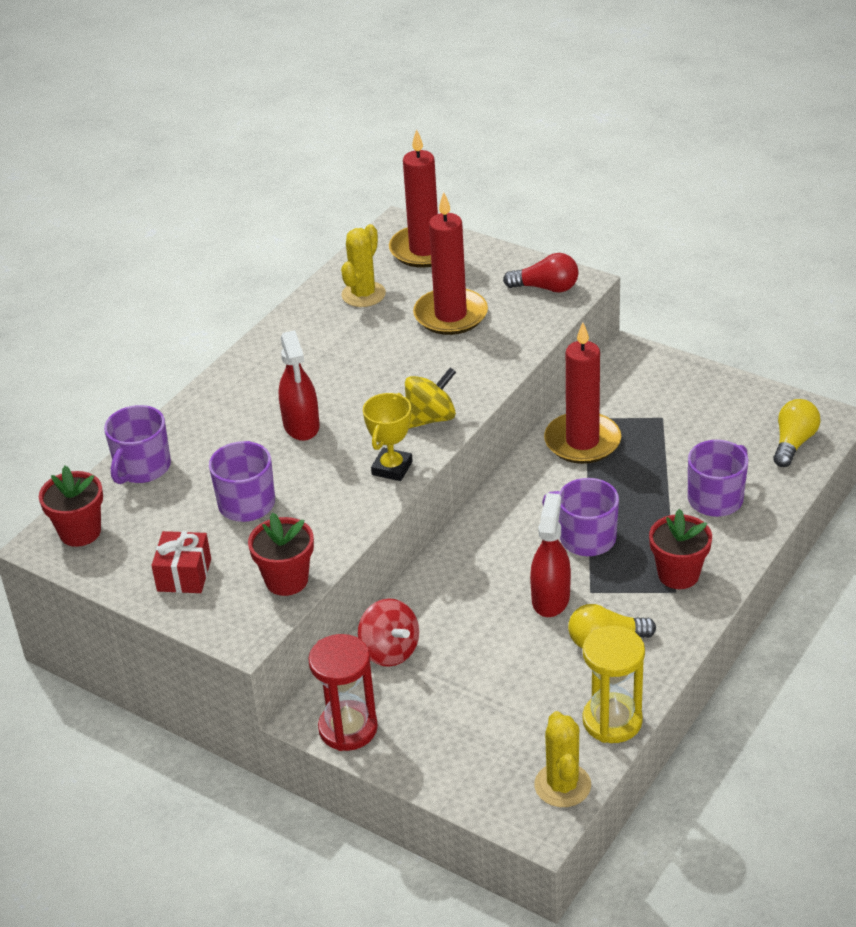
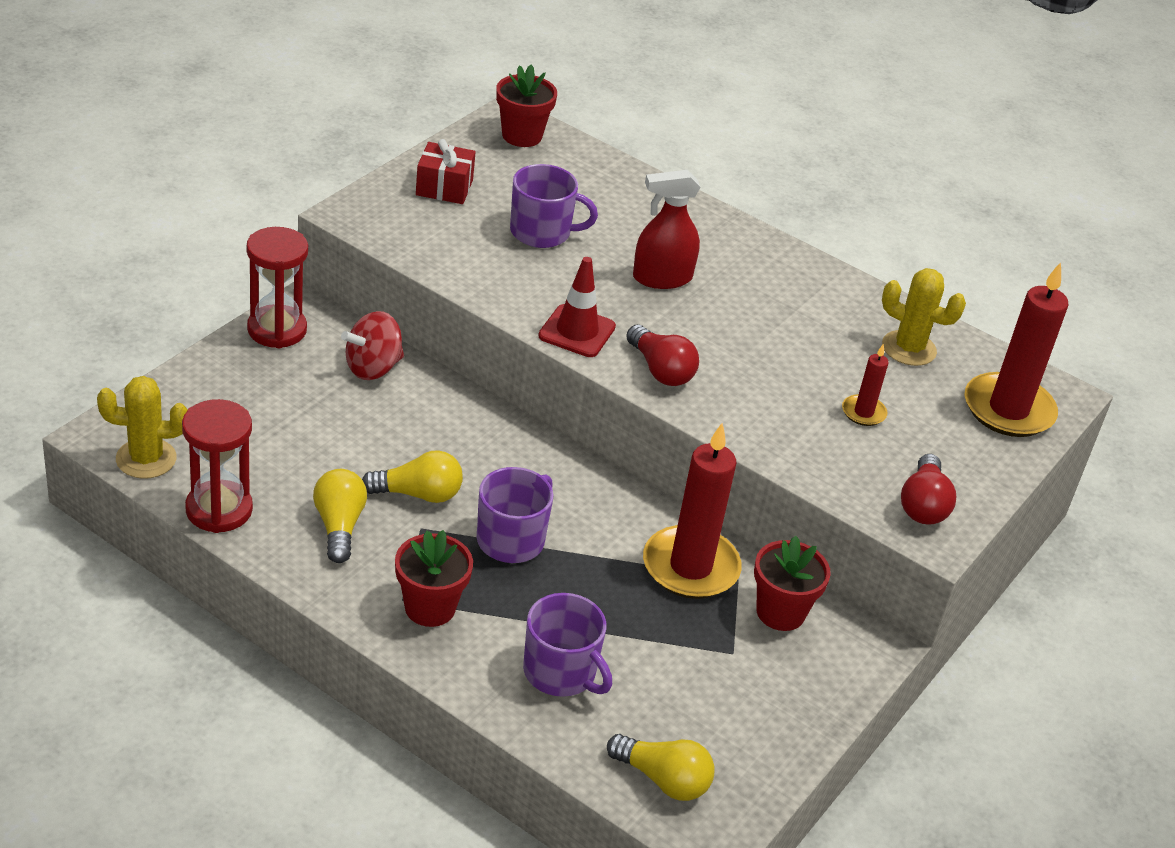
camera: 85 degrees right, 0 degrees up
purple mug [104,405,171,484] -> none
red flower pot [248,513,314,596] -> red flower pot moved to [754,536,831,631]
yellow trophy [363,393,413,481] -> red traffic cone [538,257,616,357]
yellow spinning top [405,367,456,429] -> red light bulb [626,325,699,386]
red candle [413,192,488,335] -> red candle [842,344,888,426], size x0.48
red spray bottle [530,493,571,617] -> yellow light bulb [362,450,463,503]
yellow hourglass [583,626,645,743] -> red hourglass [182,399,253,533]

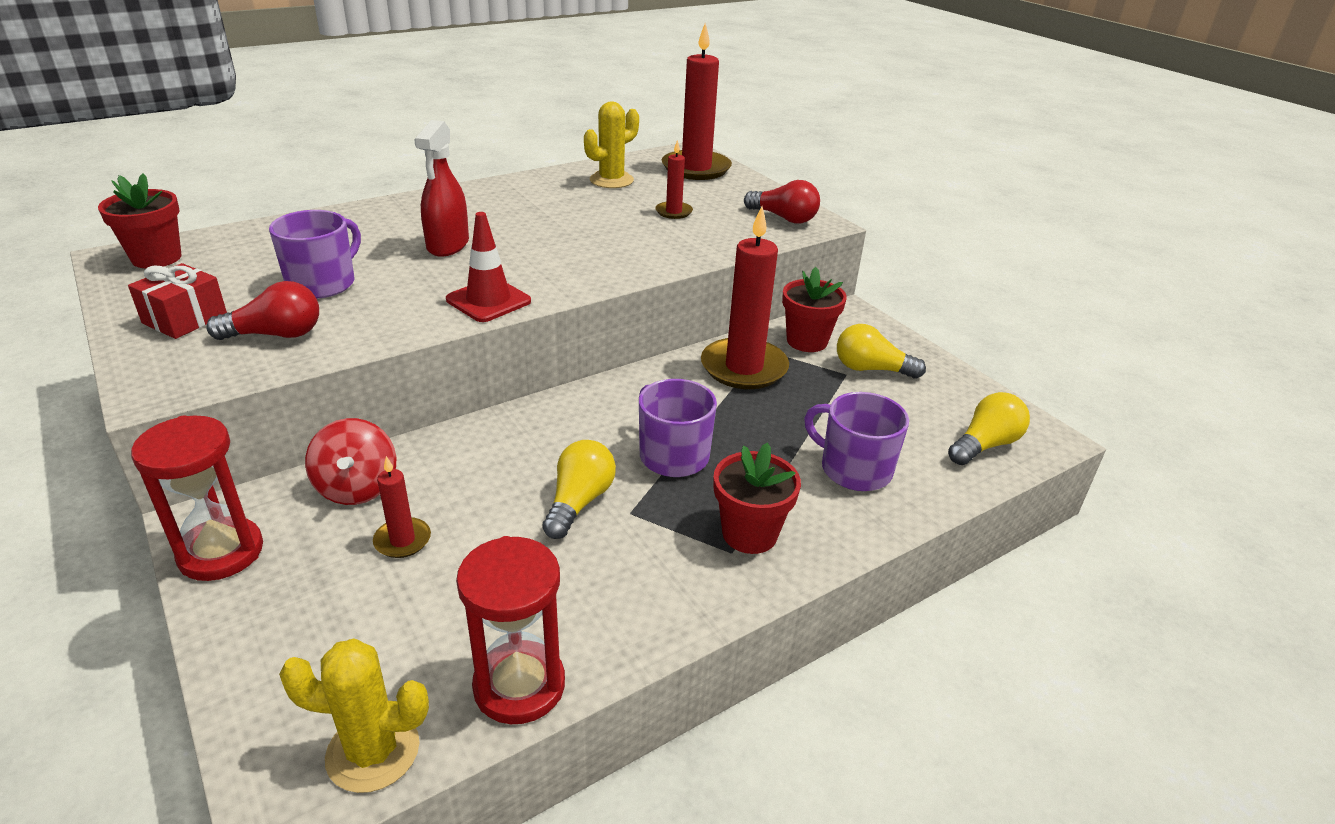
camera: 65 degrees left, 5 degrees down
yellow cactus [97,376,188,479] -> yellow cactus turned 75 degrees clockwise [279,638,429,793]
yellow light bulb [313,469,367,563] -> yellow light bulb moved to [837,324,926,379]
purple mug [523,593,612,697] -> purple mug turned 120 degrees counterclockwise [804,392,909,491]
red light bulb [626,325,699,386] -> red light bulb moved to [206,281,319,340]
none -> red candle [373,456,431,558]

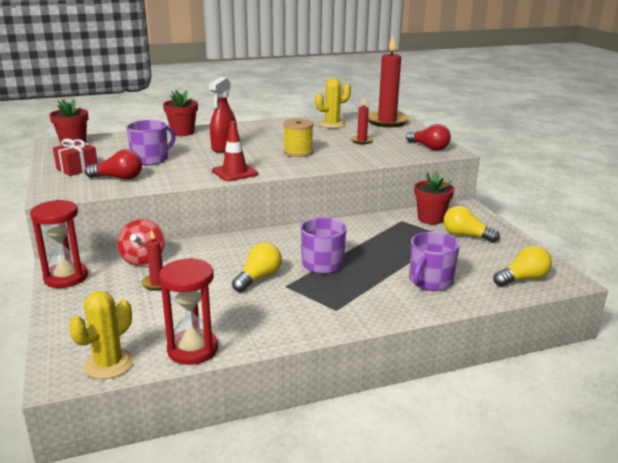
camera: 15 degrees right, 10 degrees down
yellow cactus [279,638,429,793] -> yellow cactus turned 75 degrees counterclockwise [69,291,134,379]
red candle [701,206,789,389] -> none
red flower pot [714,442,801,554] -> red flower pot moved to [163,90,198,136]
purple mug [804,392,909,491] -> purple mug turned 105 degrees counterclockwise [409,232,460,291]
none -> yellow spool [283,119,314,157]

